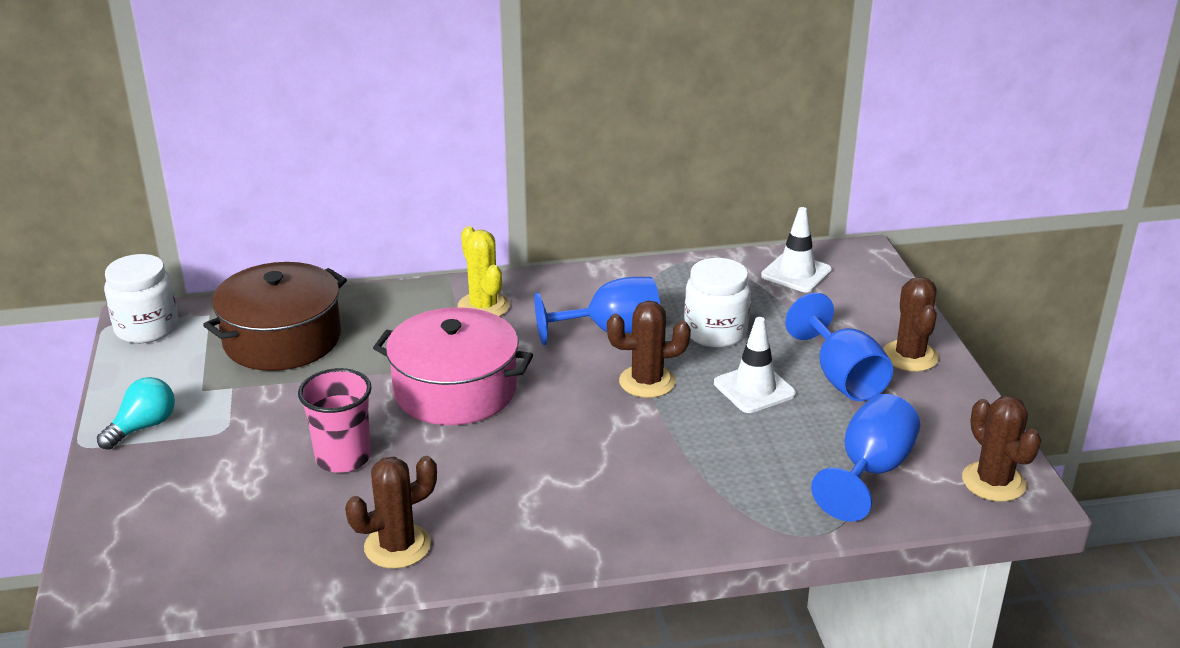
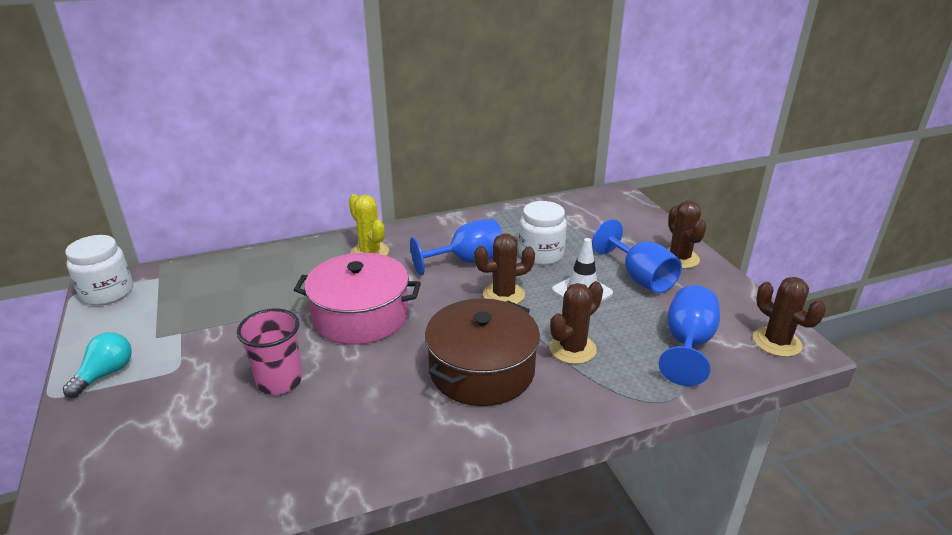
camera: 10 degrees left, 0 degrees up
brown pot [203,262,347,371] -> brown pot moved to [425,298,540,406]
brown cactus [345,456,437,569] -> brown cactus moved to [549,281,603,364]
white traffic cone [761,207,832,292] -> none

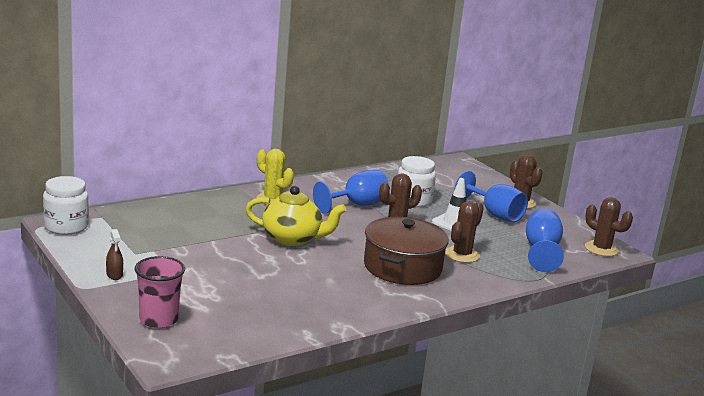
camera: 15 degrees left, 10 degrees down
turquoise light bulb [63,332,132,398] -> brown spray bottle [106,229,123,280]
pink cup [237,308,302,395] -> pink cup moved to [135,256,185,328]
pink pot [294,253,421,345] -> yellow teapot [246,186,346,246]

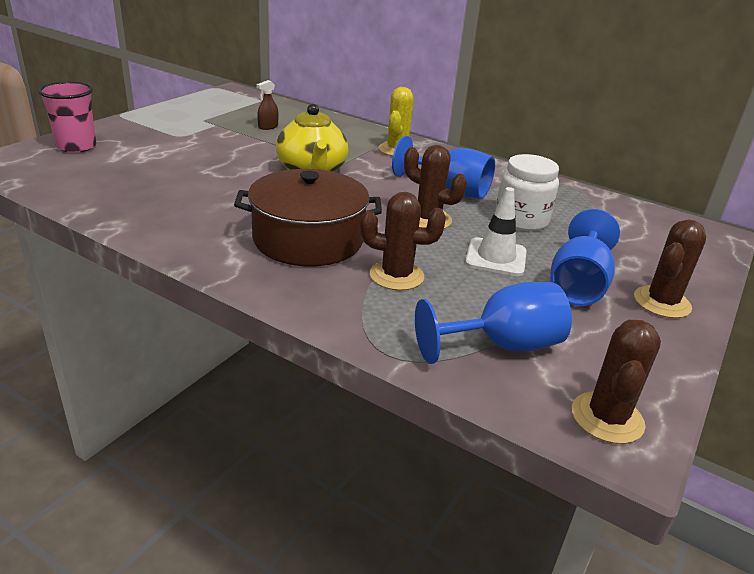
camera: 65 degrees right, 10 degrees up
white jar [43,176,89,235] -> none
brown spray bottle [106,229,123,280] -> brown spray bottle moved to [256,80,278,130]

